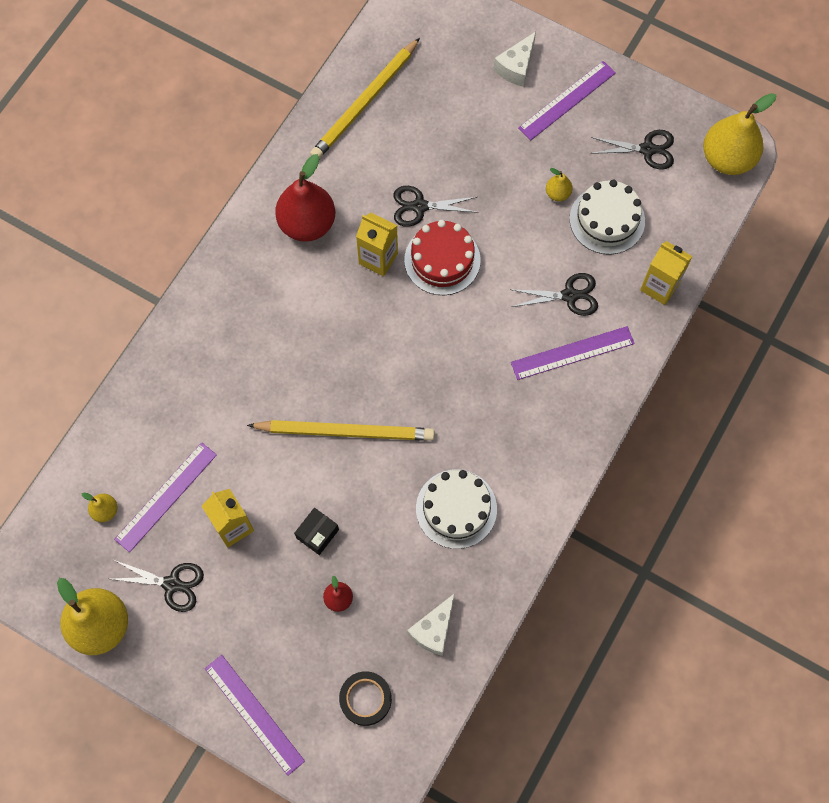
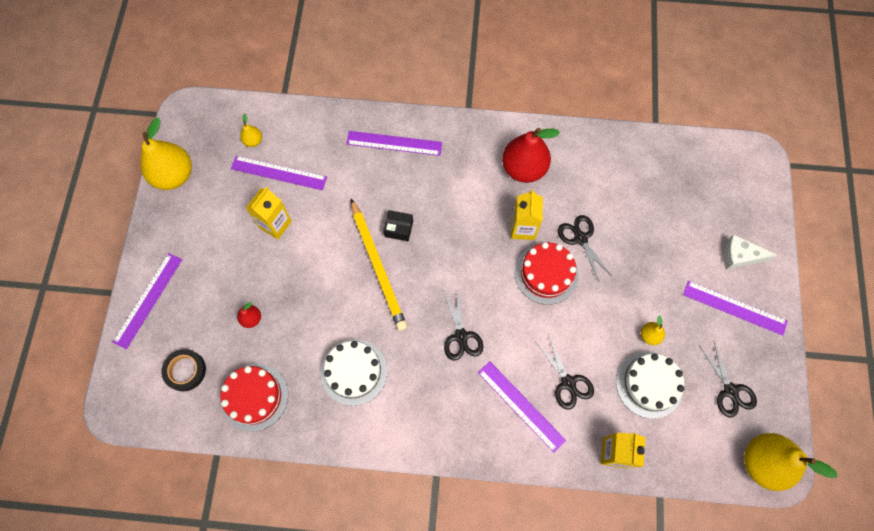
camera: 65 degrees right, 0 degrees up
black scissors [112,560,204,612] -> black scissors moved to [444,288,483,361]
black box [294,508,339,555] -> black box moved to [383,210,413,241]
yellow pencil [310,38,420,159] -> none
white cheese [407,593,455,656] -> red cake [220,364,288,432]
none -> purple ruler [346,131,442,156]

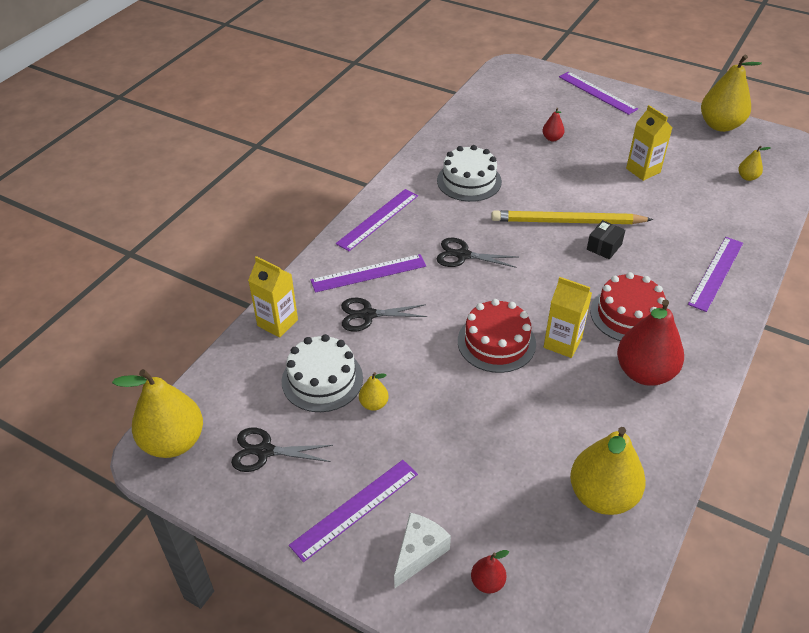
camera: 115 degrees right, 25 degrees down
black tape [161,349,206,391] -> none
red cake [220,364,288,432] -> red cake moved to [590,272,666,341]
purple ruler [231,156,327,190] -> purple ruler moved to [336,189,418,251]
black scissors [558,215,612,281] -> none
none -> red pear [471,550,509,593]
none -> yellow pear [570,427,646,515]

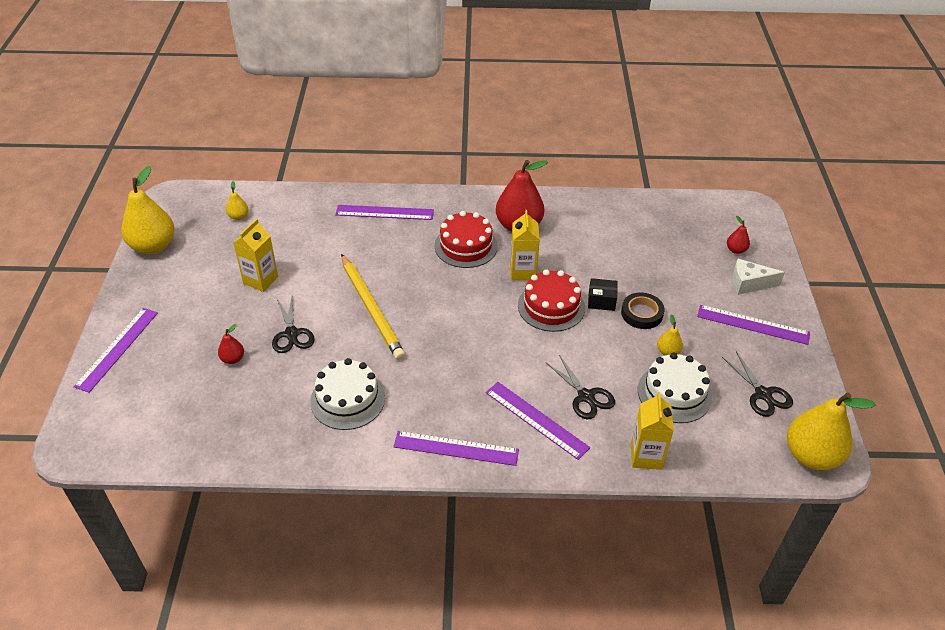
camera: 120 degrees left, 0 degrees up
black scissors [437,238,518,268] -> black scissors moved to [272,297,315,353]
yellow pear [570,427,646,515] -> none
black box [587,220,625,260] -> black box moved to [588,278,618,311]
none -> black tape [621,292,664,329]

